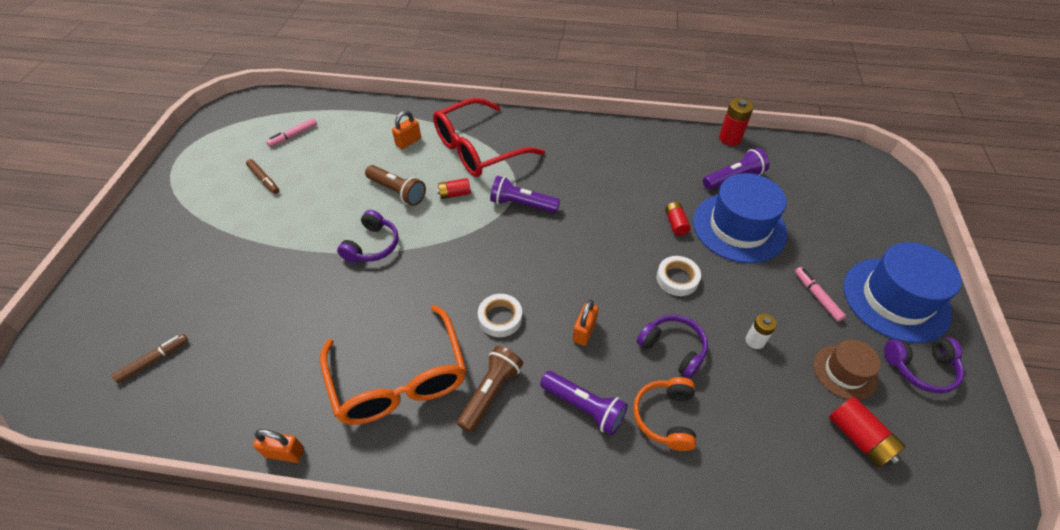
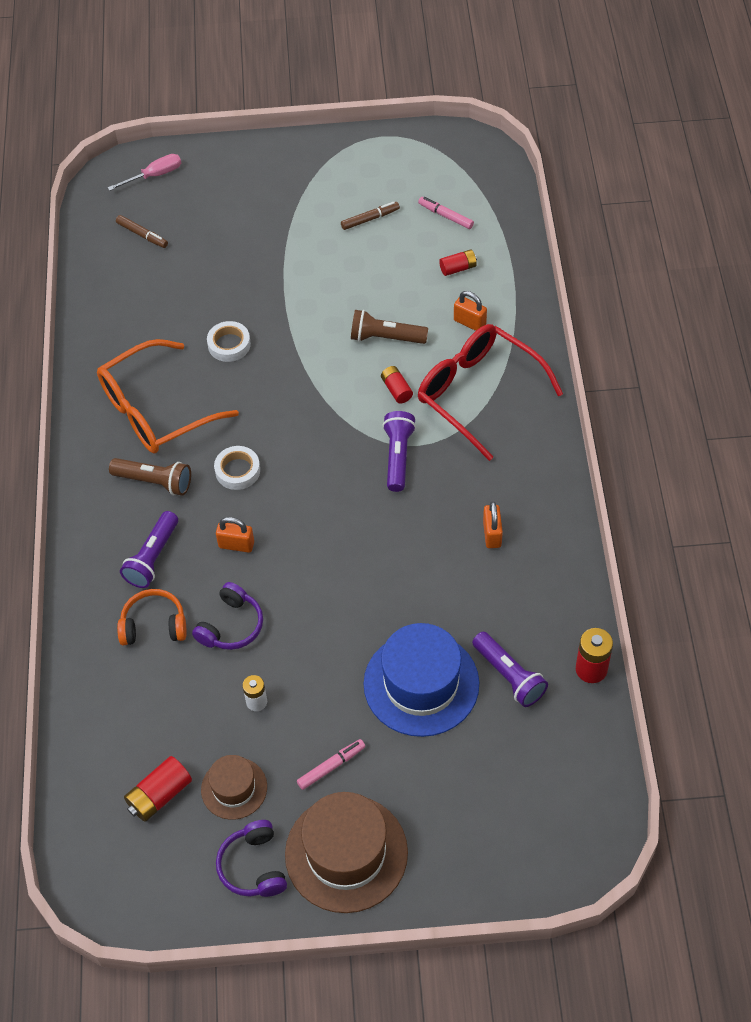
camera: 80 degrees right, 5 degrees up
brown marker [246,159,279,194] -> brown marker turned 150 degrees counterclockwise [341,202,400,230]
orange padlock [253,429,304,463] -> orange padlock moved to [483,501,503,548]
purple headphones [337,210,399,263] -> none
brown flashlight [365,165,426,206] -> brown flashlight turned 75 degrees clockwise [351,310,428,344]
white tape [656,256,701,296] -> white tape moved to [207,321,251,362]
red battery [665,202,691,236] -> red battery moved to [439,250,477,276]
blue hat [844,242,962,343] -> brown hat [285,792,408,913]
none -> pink screwdriver [107,154,181,191]

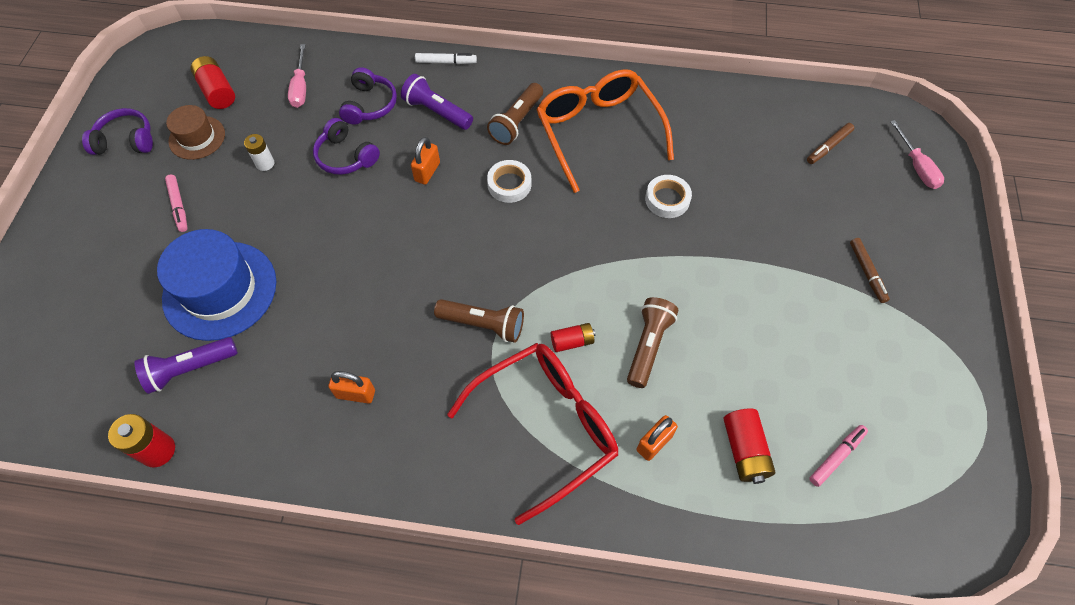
camera: 100 degrees right, 5 degrees up
orange headphones [117,589,187,645] -> purple headphones [339,67,397,125]
brown hat [285,792,408,913] -> none
brown marker [341,202,400,230] -> brown marker moved to [850,238,890,303]
purple flashlight [383,411,416,492] -> brown flashlight [434,299,524,343]
red battery [439,250,477,276] -> red battery [724,408,775,484], size x1.51
none -> pink screwdriver [288,44,306,108]
none -> white marker [415,53,477,64]

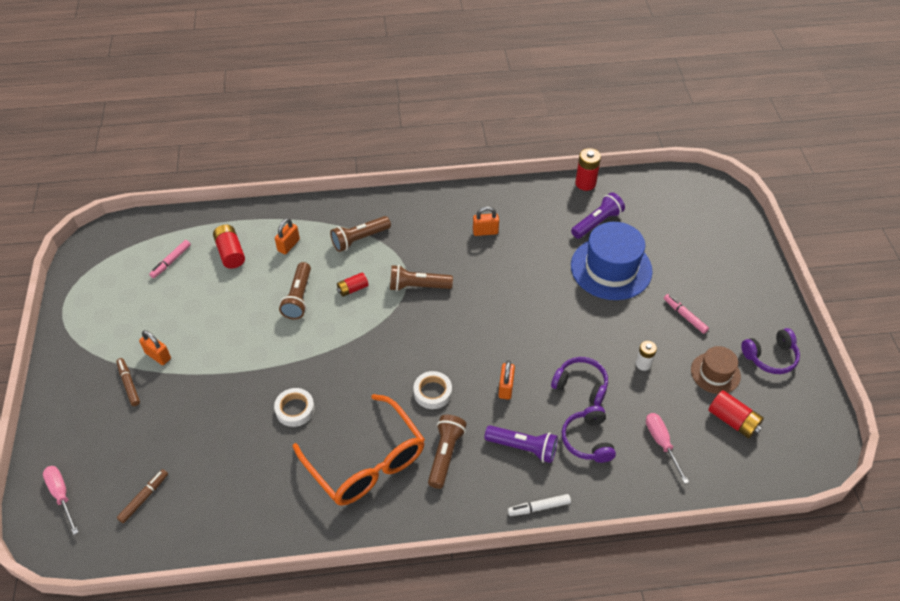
camera: 165 degrees right, 10 degrees down
red glasses [447,343,618,525] -> brown flashlight [330,216,391,252]
none -> orange padlock [139,330,171,365]

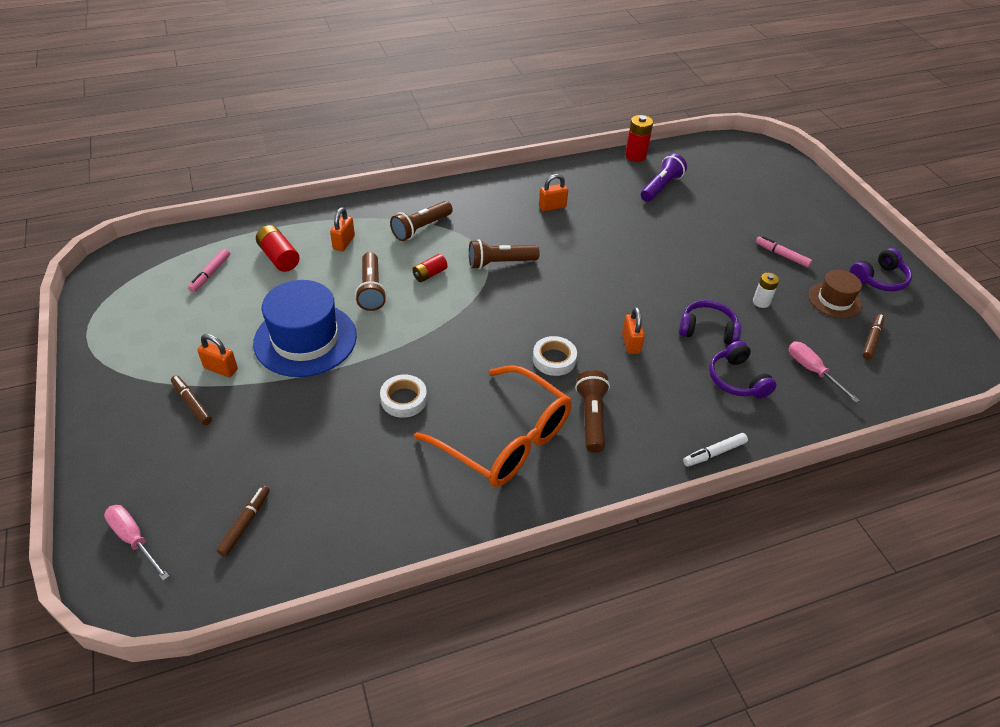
camera: 15 degrees left, 5 degrees down
purple flashlight [484,425,558,463] -> none
blue hat [571,222,653,300] -> blue hat moved to [253,280,357,377]
red battery [709,390,764,438] -> brown marker [863,314,884,359]

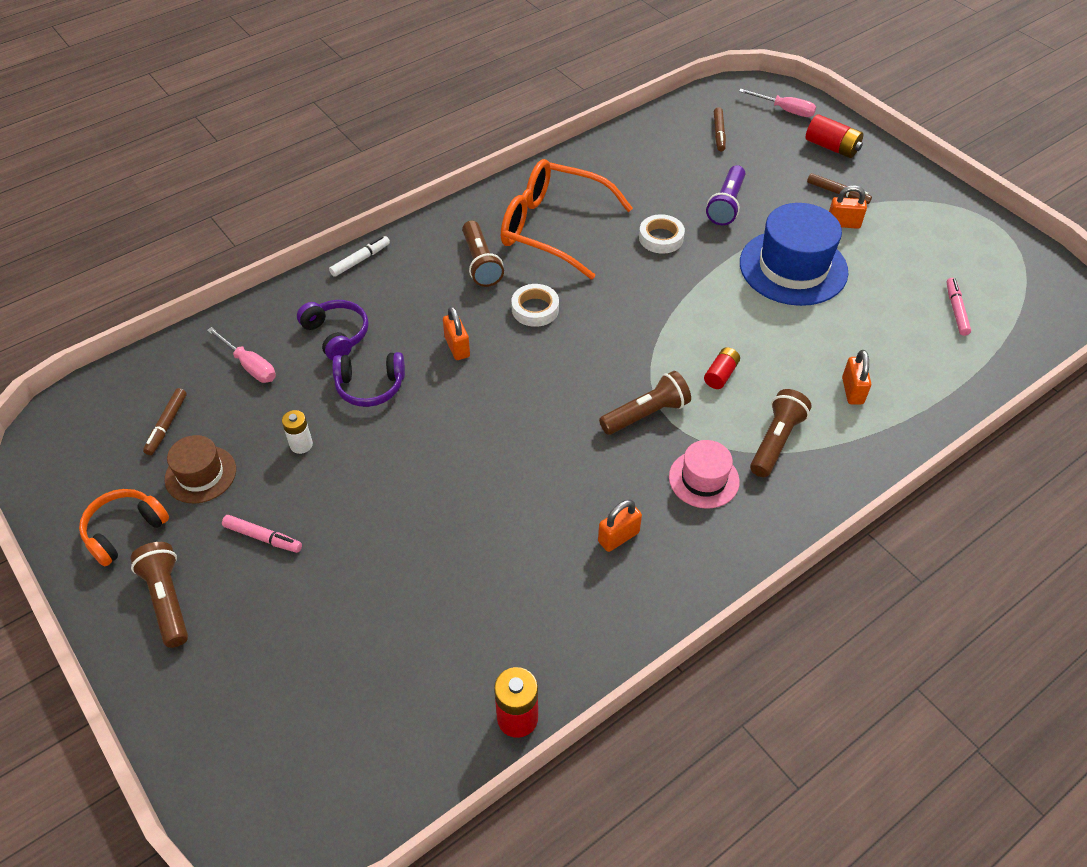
camera: 165 degrees right, 5 degrees up
red battery [256,225,300,272] -> red battery moved to [806,114,863,158]
brown flashlight [355,252,387,311] -> brown flashlight moved to [130,542,188,648]
purple flashlight [641,154,687,202] -> purple flashlight moved to [706,165,745,225]
purple headphones [850,248,912,292] -> orange headphones [79,489,169,567]
none -> pink hat [669,440,740,509]

